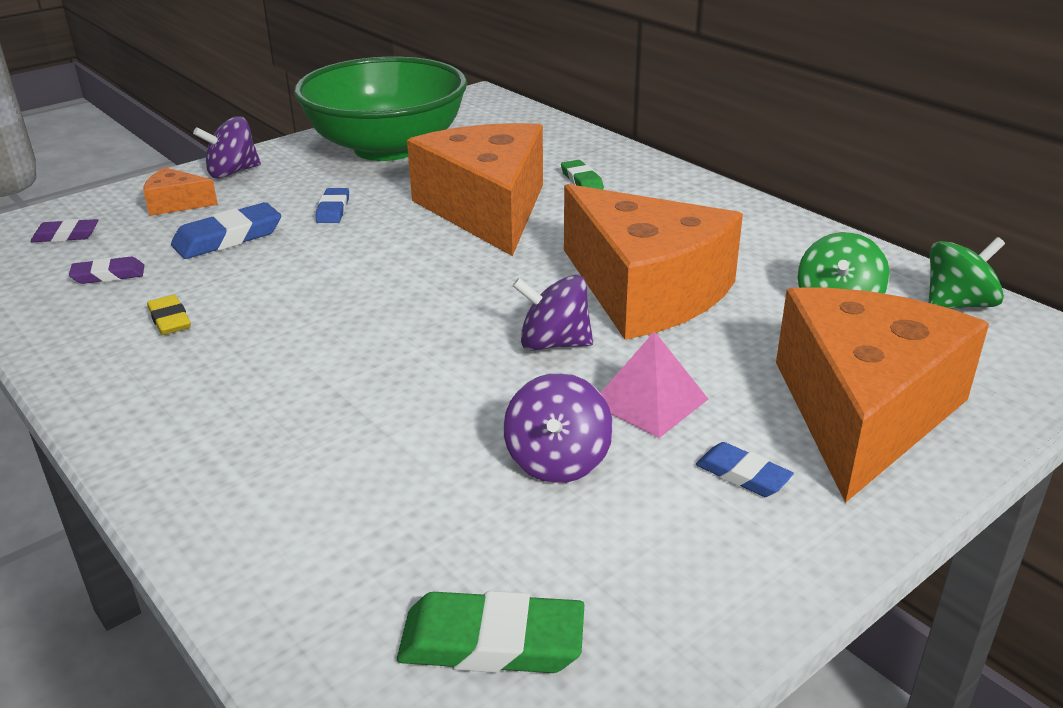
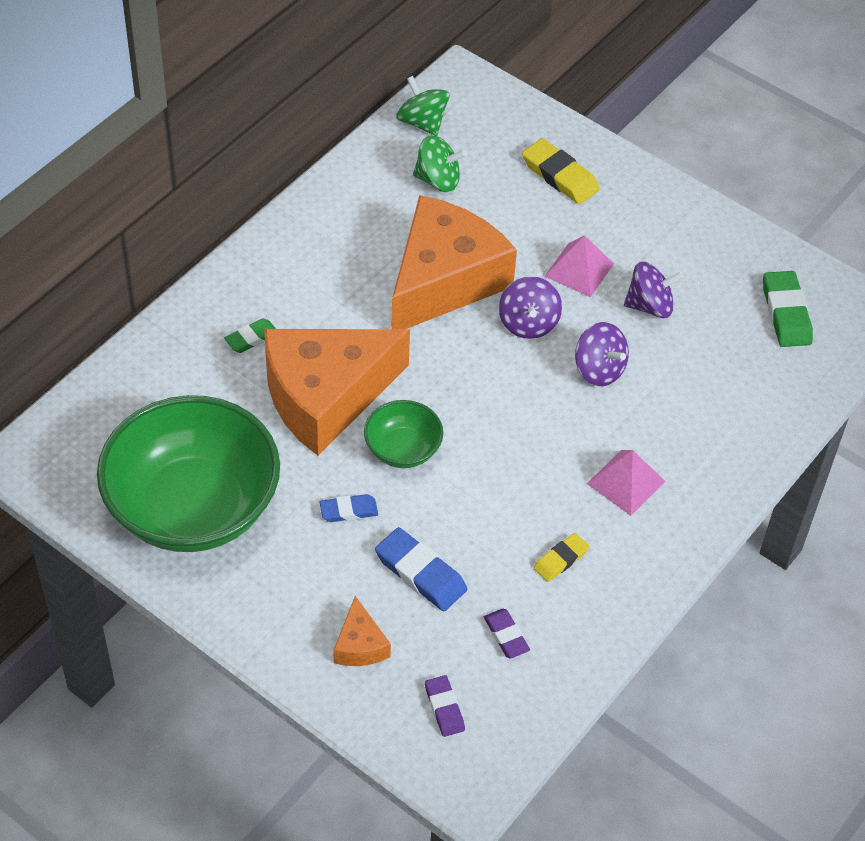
camera: 105 degrees left, 20 degrees up
purple spinning top [193,116,261,179] -> purple spinning top moved to [575,322,629,386]
blue eraser [696,442,794,497] -> none
orange cheese [776,288,989,503] -> yellow eraser [522,138,600,204]
none -> green bowl [364,400,443,468]
none -> pink pyramid [587,450,665,516]

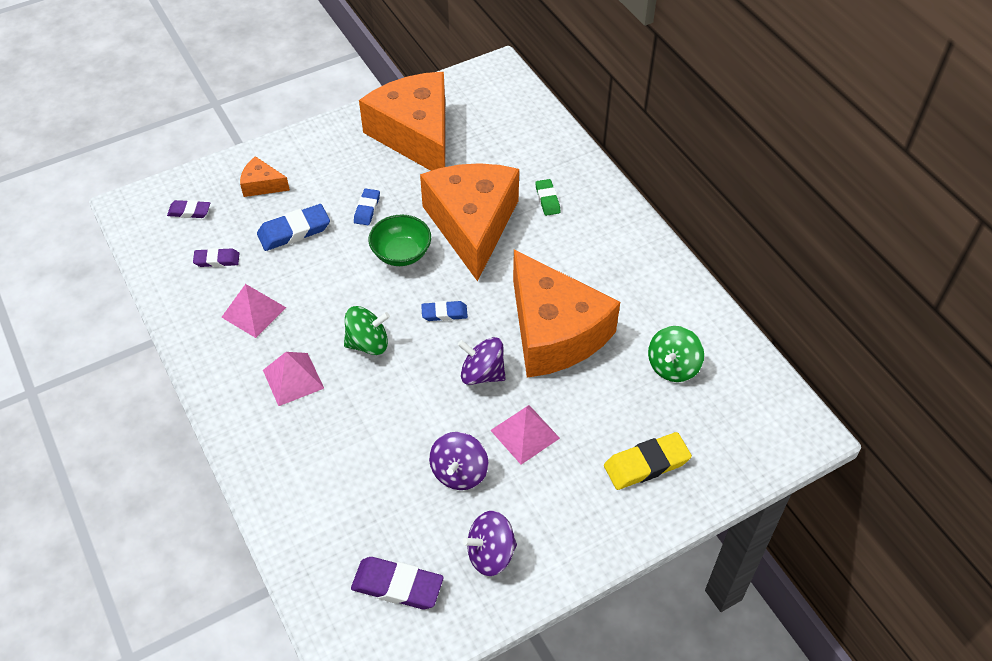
camera: 115 degrees right, 0 degrees up
green bowl [97,395,280,552] -> orange cheese [359,72,445,171]
green spinning top [396,76,450,136] -> green spinning top moved to [344,306,390,355]
yellow eraser [534,533,589,582] -> pink pyramid [221,284,286,338]
purple spinning top [575,322,629,386] -> purple spinning top moved to [463,511,517,576]
green eraser [763,271,813,347] -> purple eraser [351,557,444,609]
none -> blue eraser [421,301,468,321]

